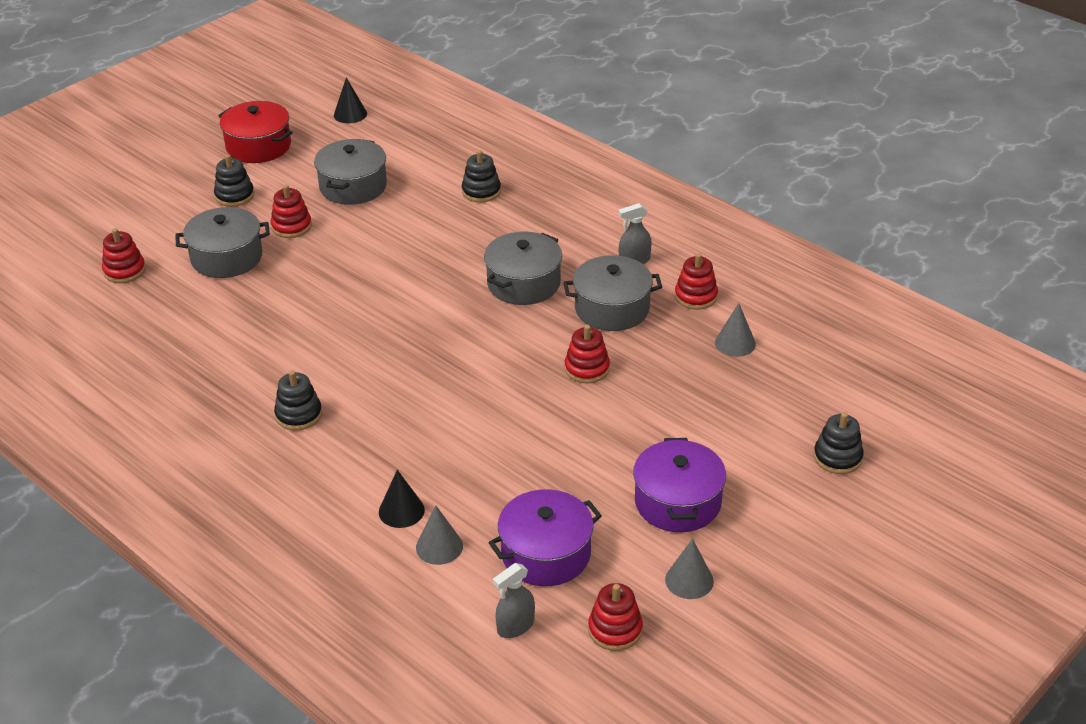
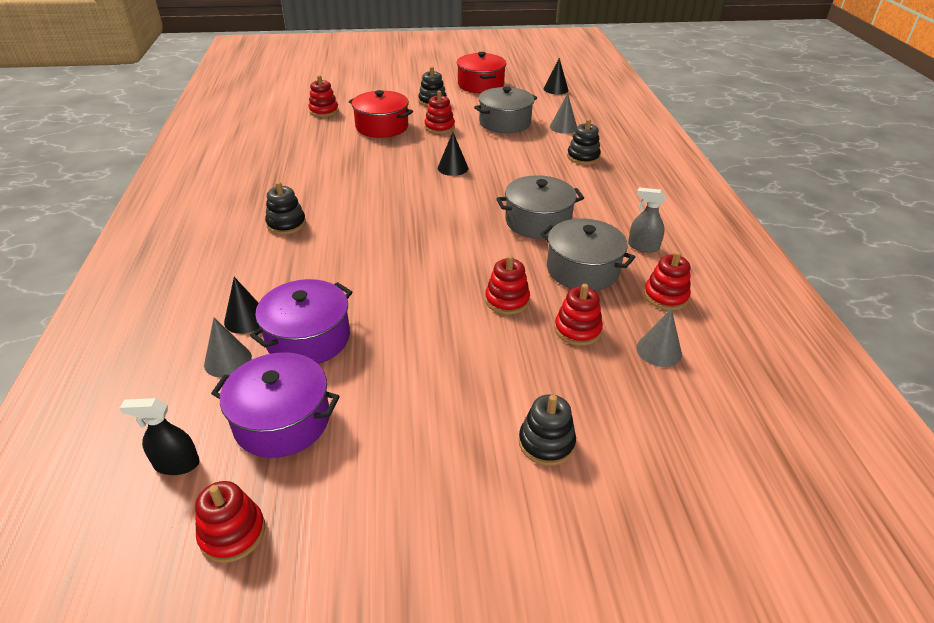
camera: 40 degrees right, 0 degrees up
grey pot [175,207,270,278] -> red pot [349,90,413,138]
grey spray bottle [493,563,535,638] -> black spray bottle [120,398,200,475]
purple pot [633,438,726,532] -> purple pot moved to [250,279,352,364]
grey cone [665,539,714,599] -> grey cone moved to [550,93,577,134]
black stacking toy [814,412,864,474] -> black stacking toy moved to [519,394,576,466]
none -> black cone [438,132,468,176]
none -> red stacking toy [554,284,603,346]

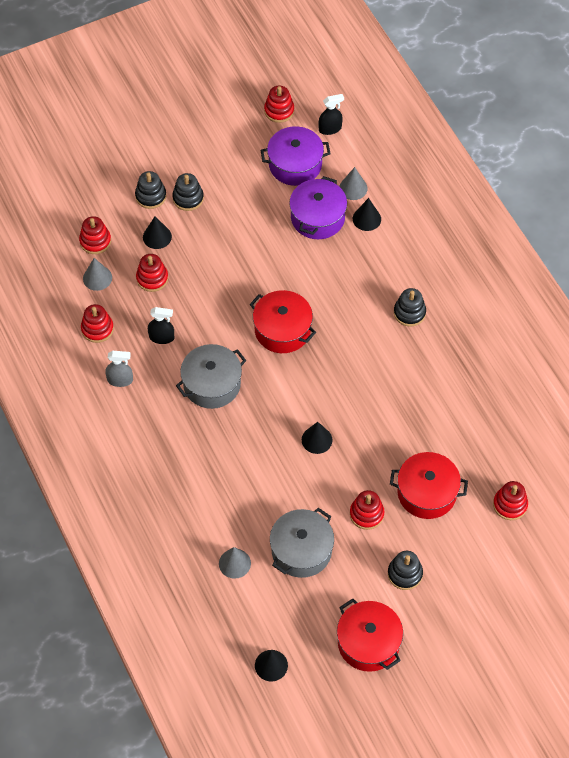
camera: 160 degrees right, 20 degrees up
red stacking toy [485,255,530,315] -> red stacking toy moved to [79,216,111,254]
grey pot [540,218,635,291] -> black spray bottle [148,307,174,344]
black stacking toy [567,119,601,165] -> black stacking toy moved to [172,173,204,211]
none -> black cone [143,216,172,249]
none -> red pot [250,290,316,353]

